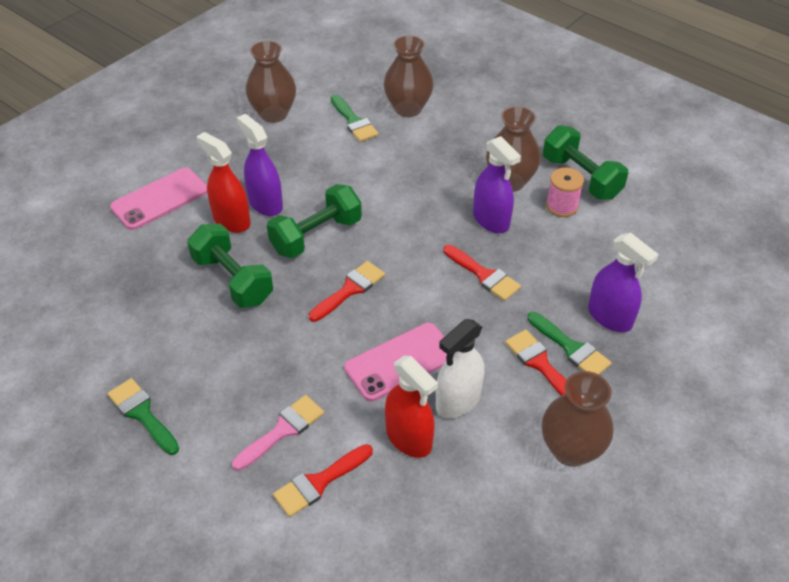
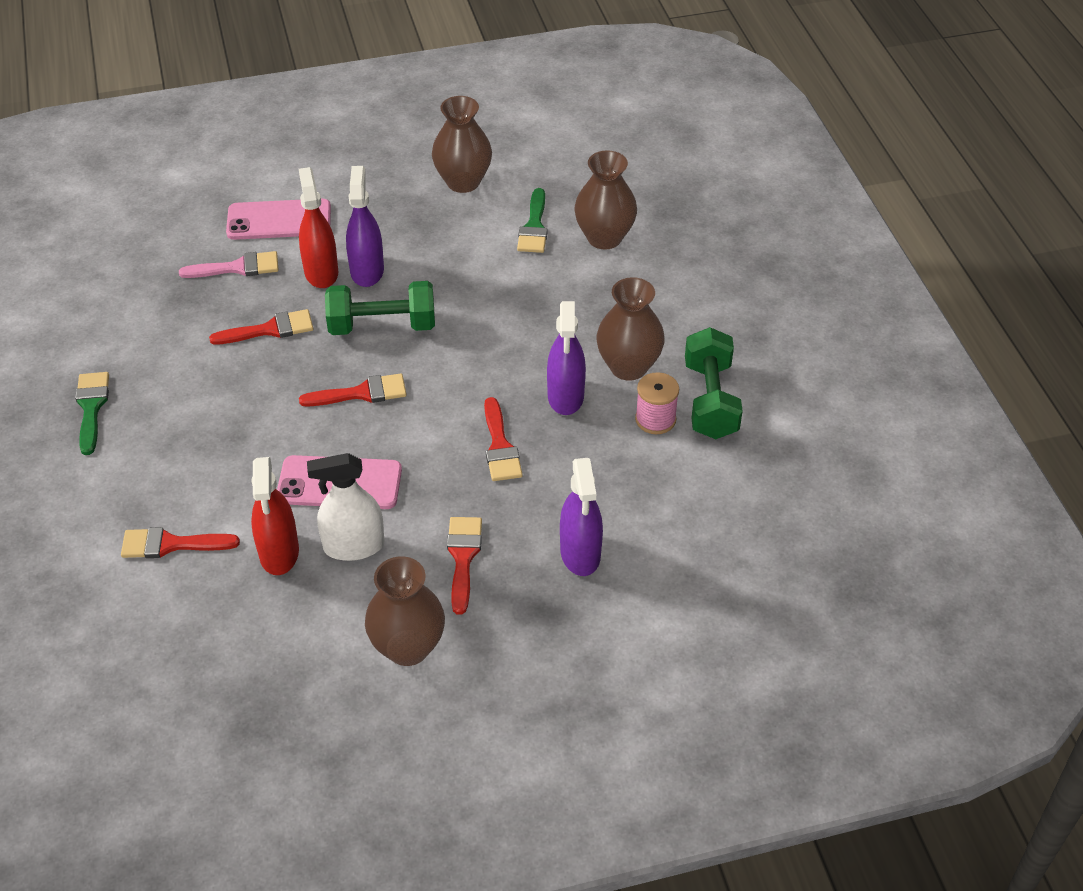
camera: 35 degrees right, 0 degrees up
green dumbbell [187,224,273,308] -> red brush [209,309,313,345]
pink brush [232,395,324,471] -> pink brush moved to [179,251,278,278]
green brush [527,312,612,374] -> none

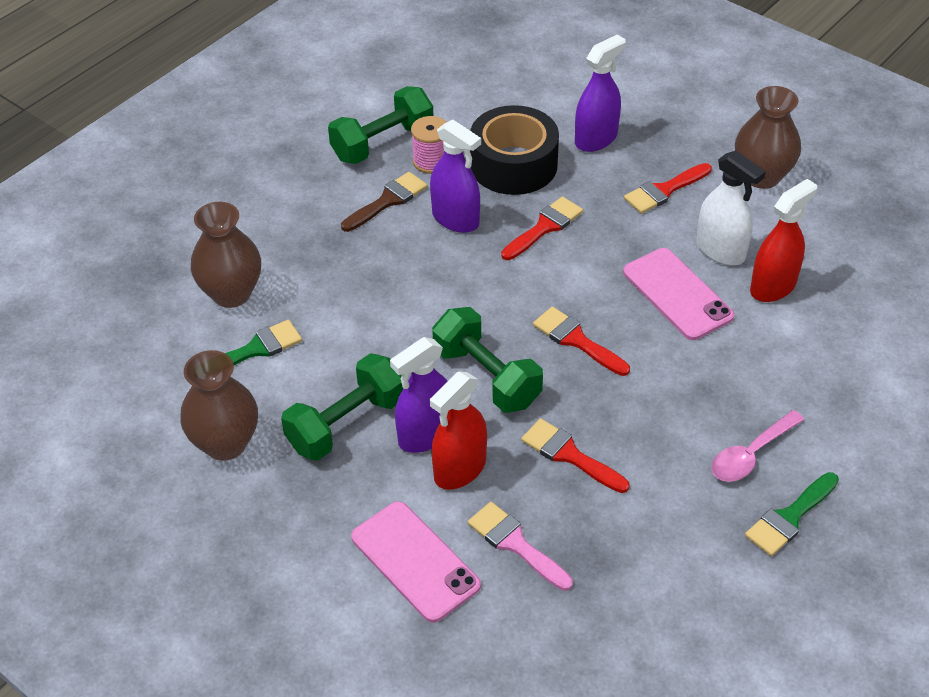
camera: 125 degrees left, 0 degrees up
red brush [121,527,240,558] -> none
purple spray bottle [547,301,586,415] -> purple spray bottle turned 75 degrees clockwise [430,119,481,233]
brown vase [596,277,665,381] -> brown brush [341,172,428,232]
none -> green dumbbell [281,353,403,461]
none -> black tape [470,105,559,195]
none -> pink spoon [711,410,805,482]

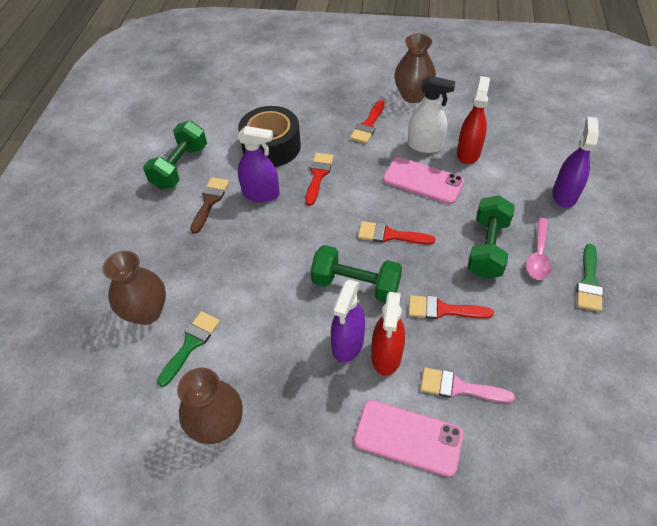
camera: 30 degrees left, 5 degrees up
green dumbbell [281,353,403,461] -> green dumbbell moved to [467,195,515,278]
pink spool [411,116,446,174] -> none
purple spray bottle [575,34,626,152] -> purple spray bottle moved to [552,117,599,208]

